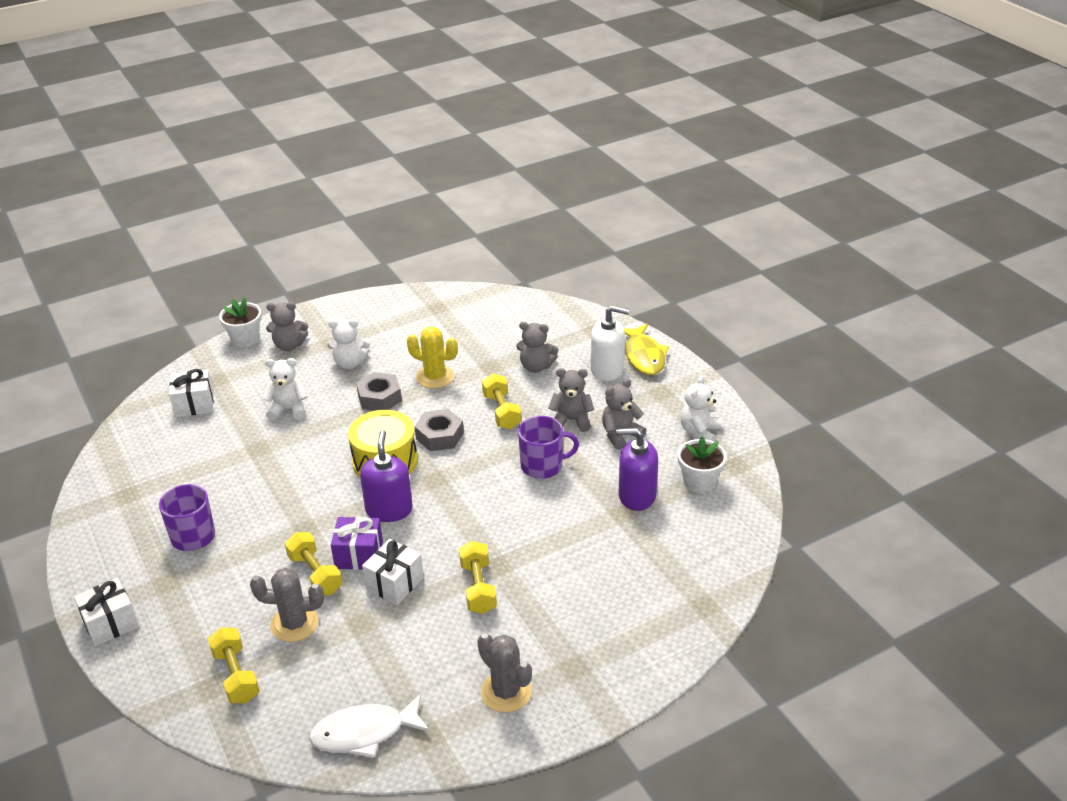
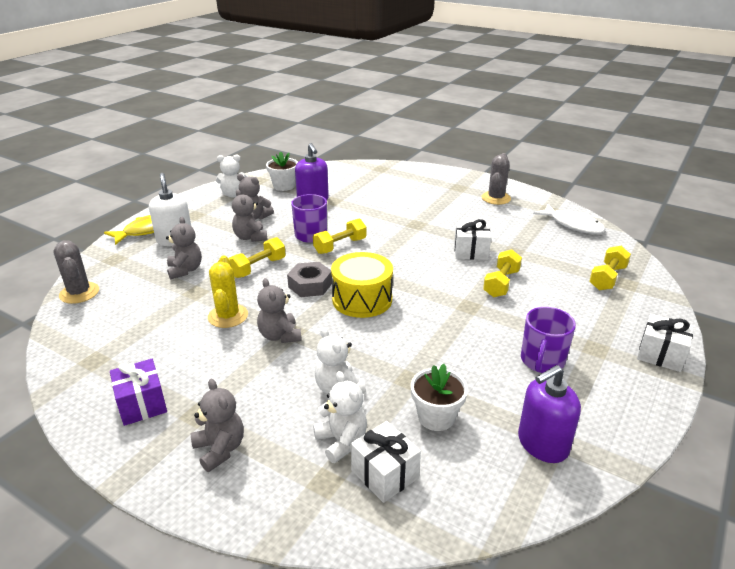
camera: 120 degrees left, 5 degrees down
white flower pot [219,298,262,347] -> white flower pot moved to [411,364,468,431]
grey cactus [250,568,324,642] -> grey cactus moved to [53,240,99,304]
white teddy bear [327,319,370,369] -> white teddy bear moved to [313,371,367,463]
purple gift [331,517,383,570] -> purple gift moved to [110,359,167,426]
grey nut [356,372,402,411] -> grey teddy bear [257,278,302,343]
purple soap dispenser [360,430,413,522] -> purple soap dispenser moved to [518,365,581,463]
yellow dumbbell [459,541,497,614] -> yellow dumbbell moved to [313,219,366,254]

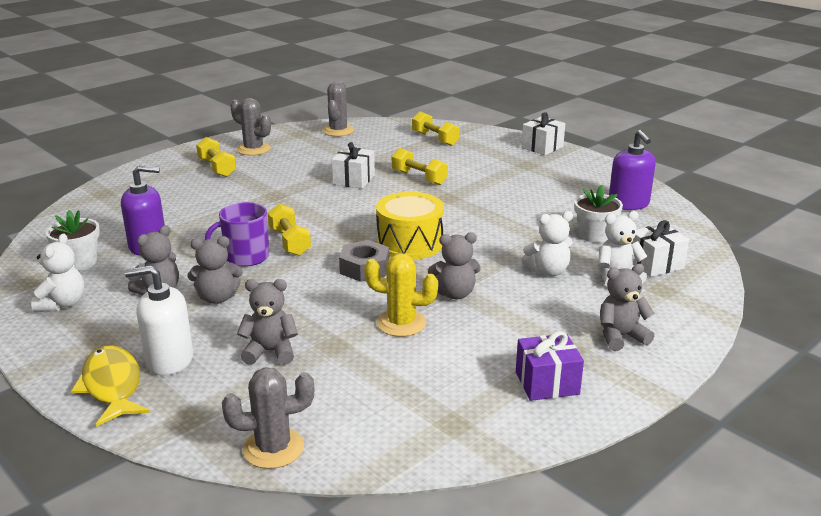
camera: 75 degrees left, 5 degrees down
yellow dumbbell [229,237,286,278] -> yellow dumbbell moved to [196,137,236,177]
purple mug [521,307,576,373] -> none
white fish [533,204,606,234] -> grey cactus [322,81,354,136]

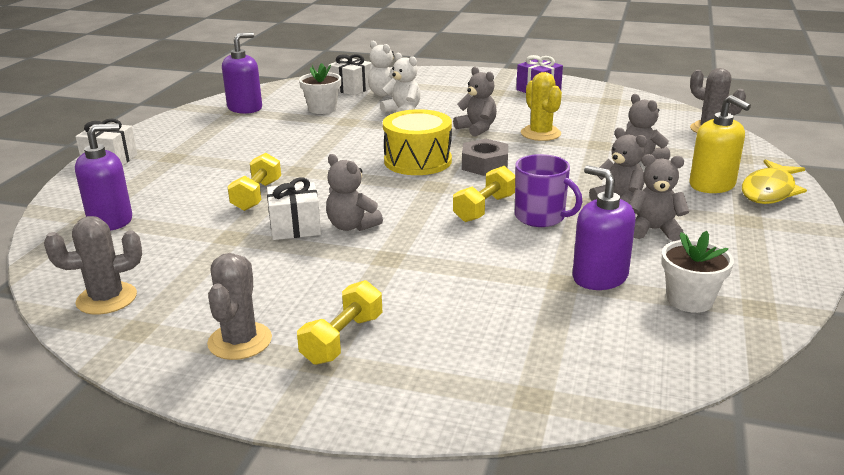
camera: 120 degrees left, 0 degrees up
white teddy bear [31,234,84,312] -> none
white soap dispenser [125,265,193,376] -> yellow soap dispenser [690,95,751,193]
yellow dumbbell [412,111,459,146] -> purple soap dispenser [75,124,132,230]
grey teddy bear [600,264,655,351] -> grey teddy bear moved to [326,154,383,231]

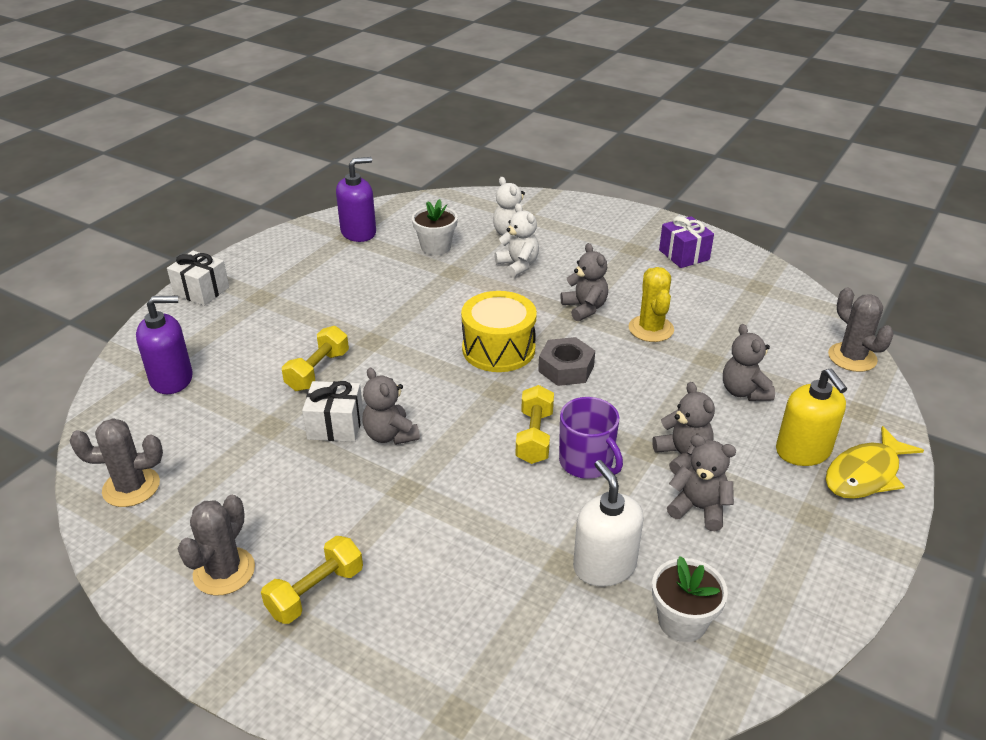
camera: 15 degrees right, 10 degrees up
white gift [328,54,372,96] -> none
yellow dumbbell [453,166,515,222] -> yellow dumbbell turned 45 degrees counterclockwise [516,385,554,464]
purple soap dispenser [572,165,635,290] -> white soap dispenser [573,460,644,587]

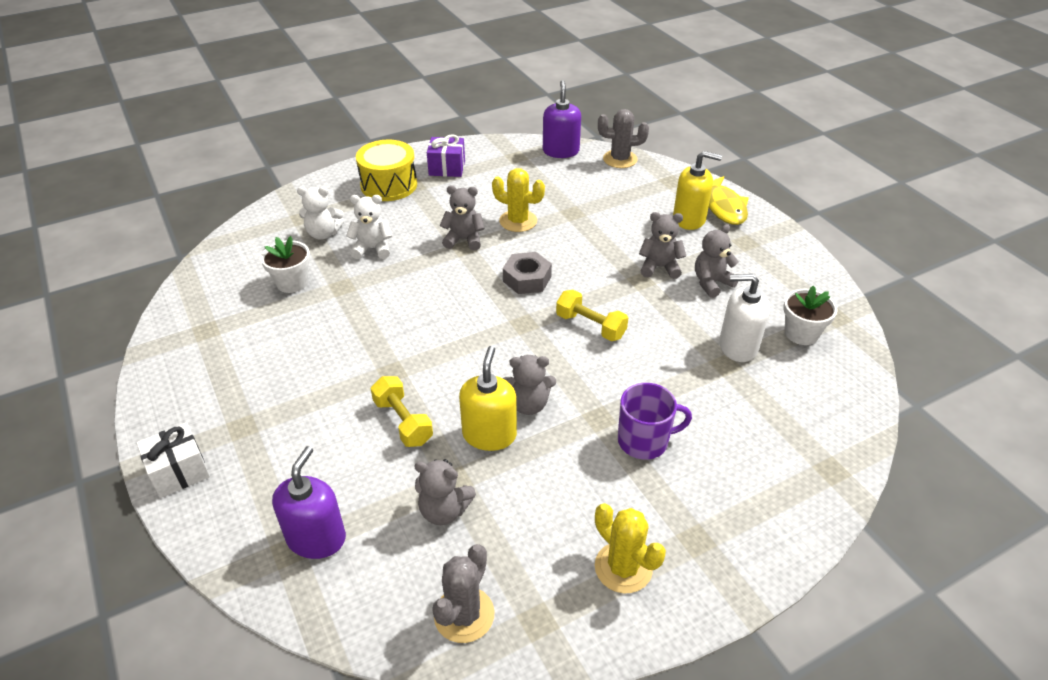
camera: 60 degrees left, 5 degrees up
grey cactus [178,495,255,596] -> yellow cactus [595,503,666,593]
yellow dumbbell [261,536,363,624] -> none
white gift [302,381,363,442] -> yellow soap dispenser [459,346,517,451]
purple soap dispenser [336,157,376,242] -> purple soap dispenser moved to [543,80,581,158]
yellow drum [461,291,537,372] -> yellow drum moved to [356,140,417,201]
purple mug [559,397,623,479] -> purple mug moved to [618,383,692,460]
grey teddy bear [723,324,775,401] -> grey teddy bear moved to [414,459,476,525]

